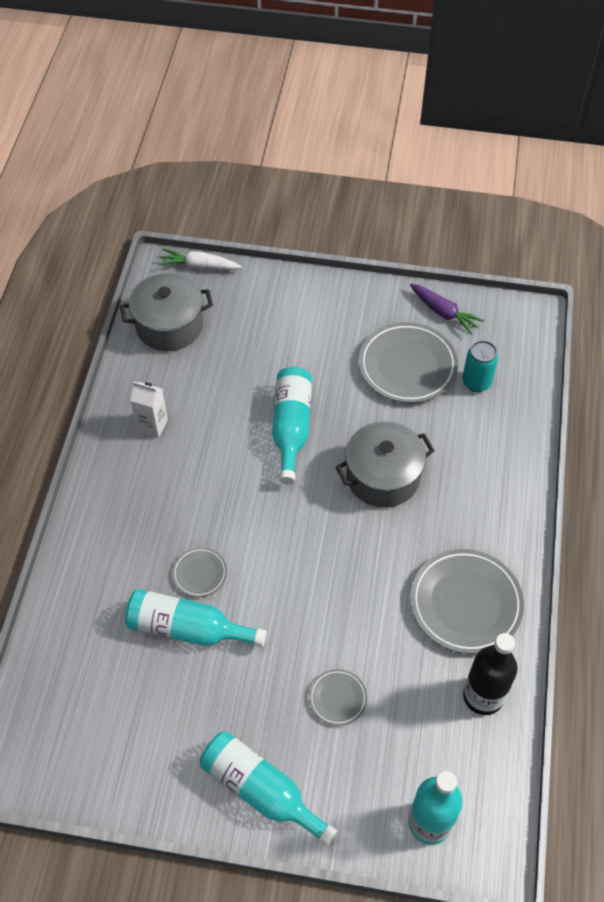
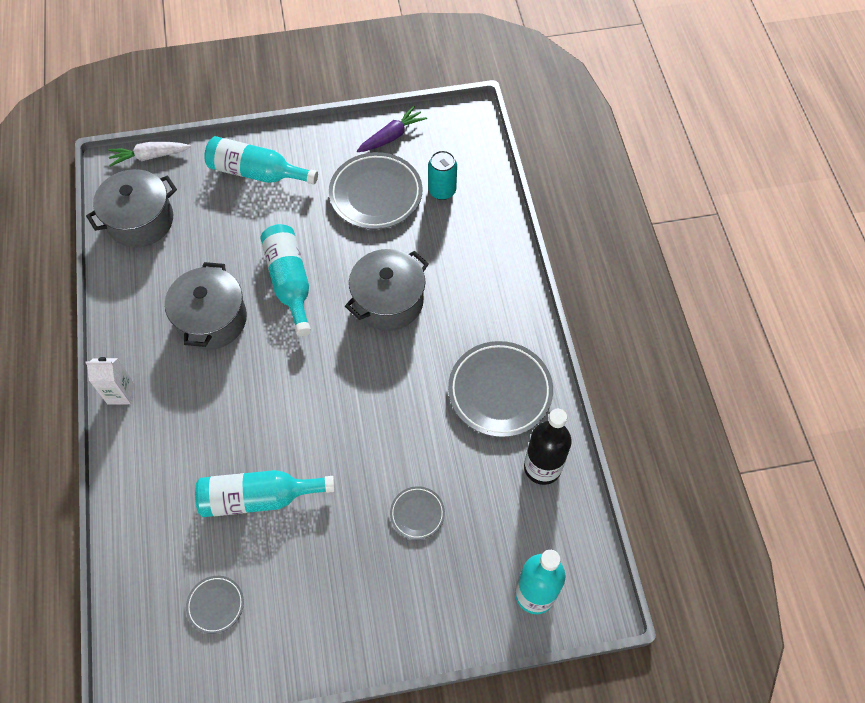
camera: 20 degrees left, 5 degrees up
white carton [130,381,168,438] -> white carton moved to [85,357,134,405]
grey plate [172,547,227,597] -> grey plate moved to [186,576,244,634]
turquoise bottle [200,731,337,846] -> turquoise bottle moved to [204,136,318,184]
purple carrot [410,284,485,335] -> purple carrot turned 60 degrees counterclockwise [357,106,427,152]
none -> grey pot [165,262,247,350]

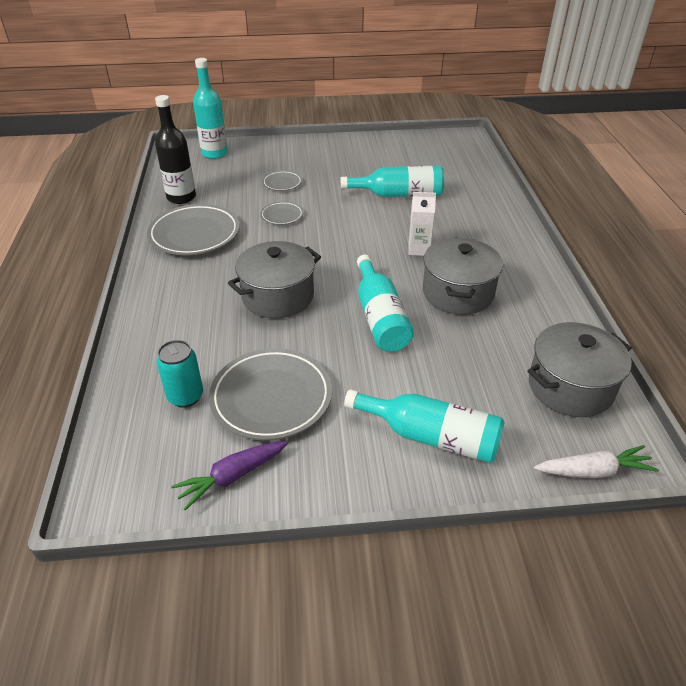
camera: 175 degrees left, 20 degrees down
white carton [85,357,134,405] -> white carton moved to [408,192,436,256]
grey plate [186,576,244,634] -> grey plate moved to [260,202,303,225]

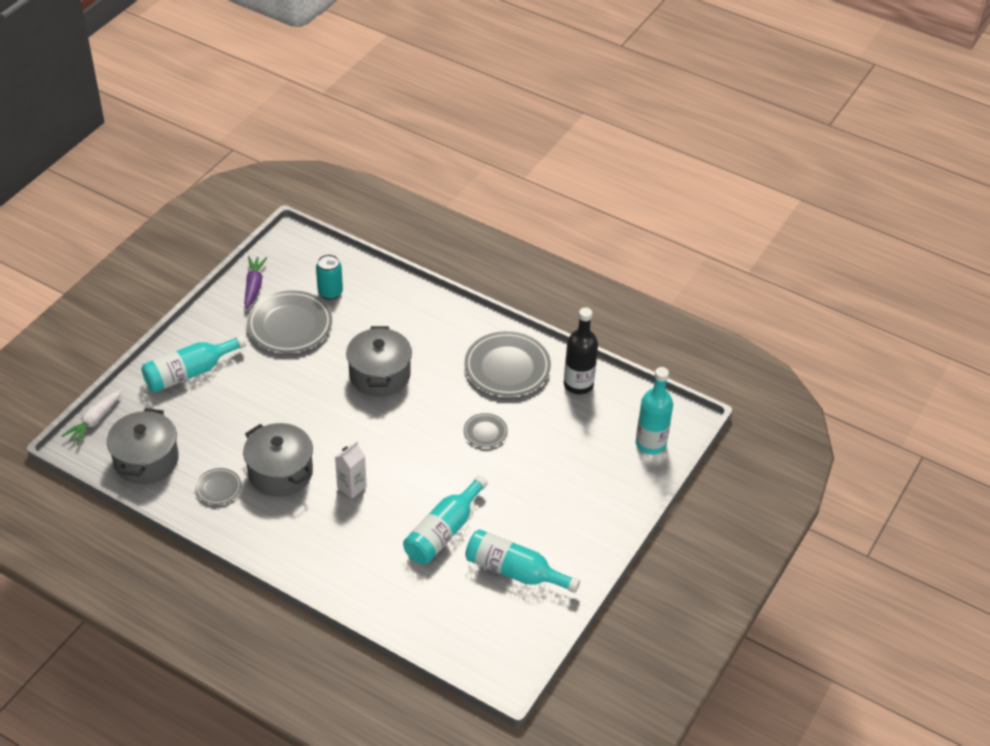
camera: 125 degrees right, 5 degrees up
grey plate [262,171,302,191] -> grey plate moved to [195,468,241,504]
turquoise bottle [357,255,414,352] -> turquoise bottle moved to [465,529,580,593]

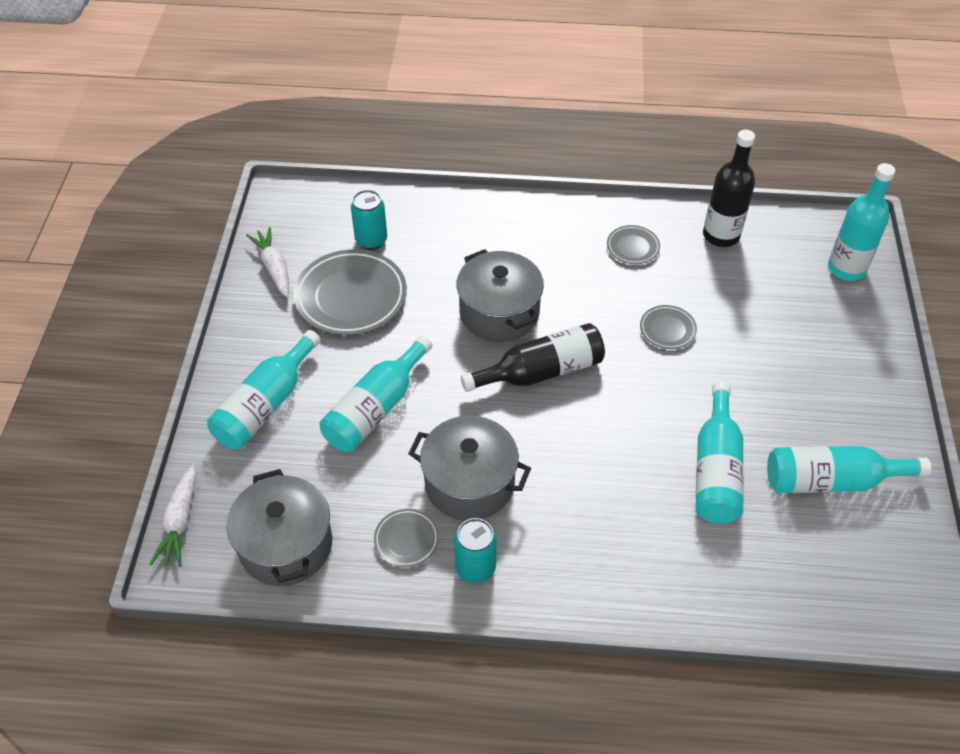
camera: 25 degrees left, 5 degrees up
purple carrot [244,256,267,309] -> white carrot [246,227,289,298]
white carton [335,441,367,499] -> none
grey plate [465,331,551,396] -> grey plate [607,225,660,264], size x0.49
none -> turquoise bottle [320,335,432,452]
none -> turquoise can [454,518,497,583]
none -> black bottle [461,323,605,392]

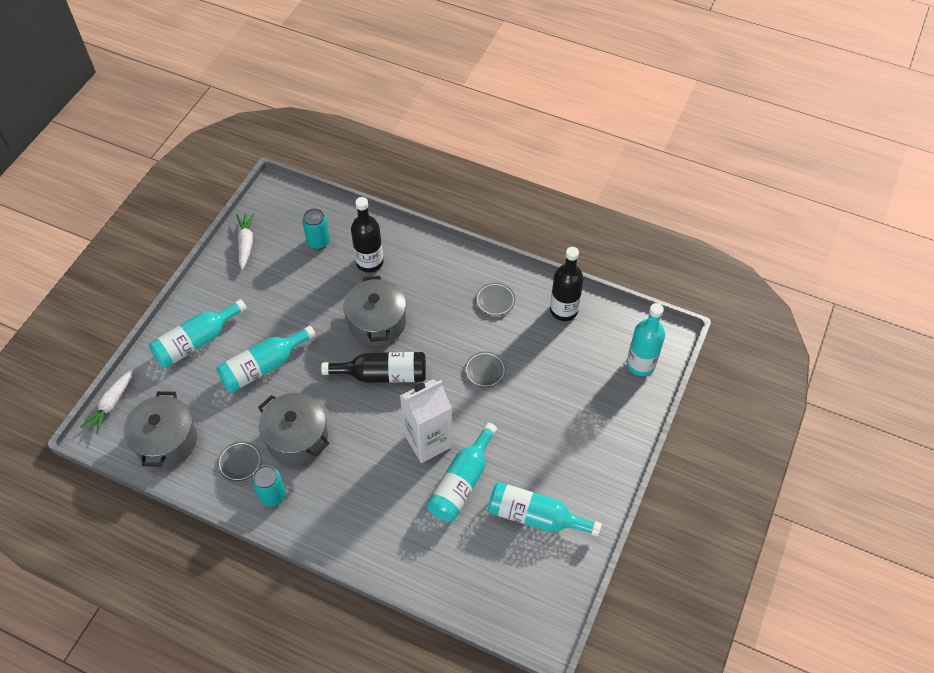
camera: 20 degrees right, 5 degrees up
grey plate [294,249,407,335] -> none
none -> black bottle [351,197,383,273]
none -> white carton [400,379,452,463]

